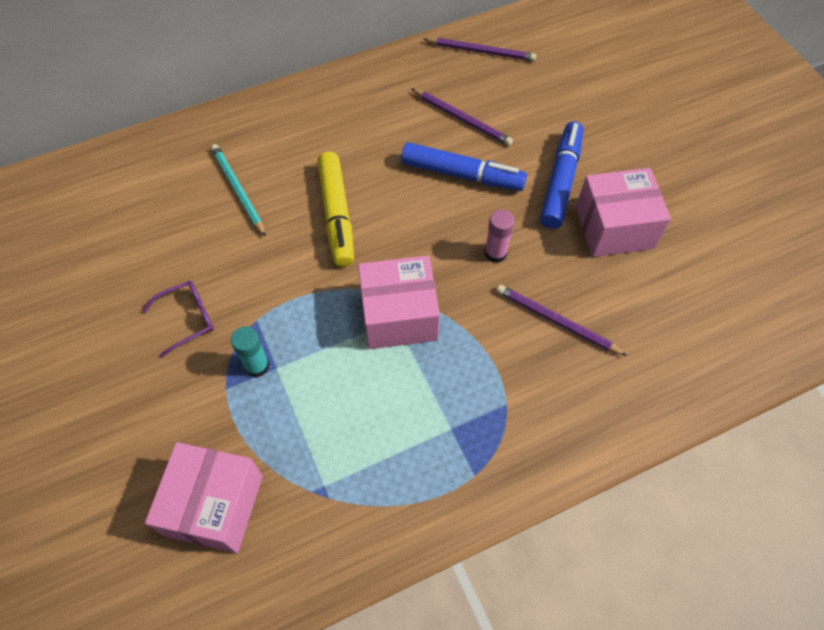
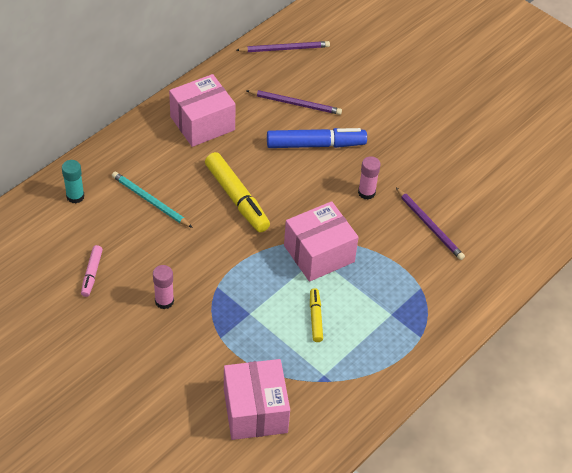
camera: 25 degrees left, 10 degrees down
purple glasses [142,281,214,357] -> pink glue stick [153,265,174,309]
turquoise glue stick [231,326,269,377] -> turquoise glue stick moved to [62,160,85,203]
purple pencil [496,285,628,356] -> purple pencil turned 135 degrees counterclockwise [396,188,465,260]
blue marker [540,121,583,229] -> none
pink box [576,168,671,257] -> pink box moved to [169,74,236,147]
none -> pink marker [81,245,103,297]
none -> yellow marker [310,288,323,342]

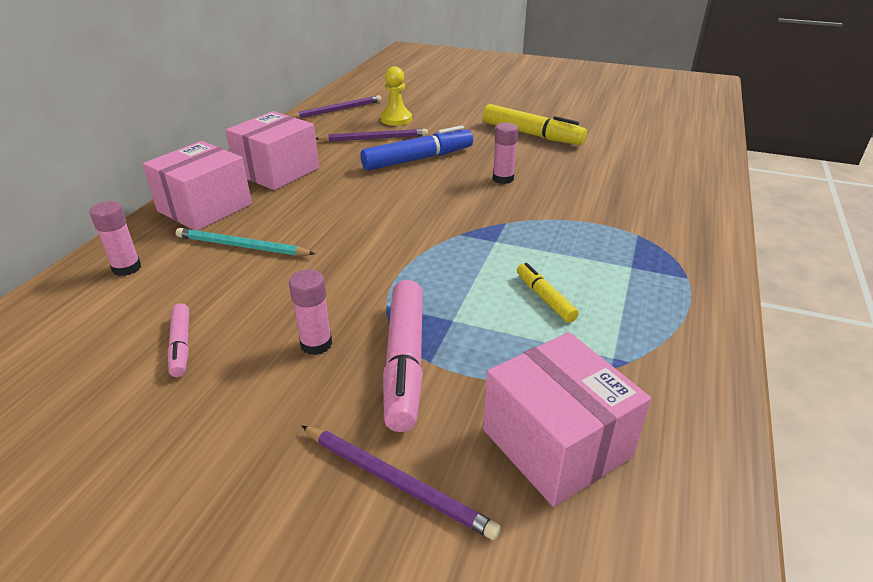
camera: 20 degrees left, 15 degrees down
turquoise glue stick [62,160,85,203] -> pink glue stick [89,201,141,276]
yellow marker [205,152,270,232] -> yellow marker moved to [482,104,587,145]
pink box [284,201,359,282] -> pink box moved to [142,141,252,231]
purple pencil [396,188,465,260] -> purple pencil moved to [302,426,501,540]
none -> yellow pawn [380,67,412,126]
none -> pink marker [383,280,423,432]

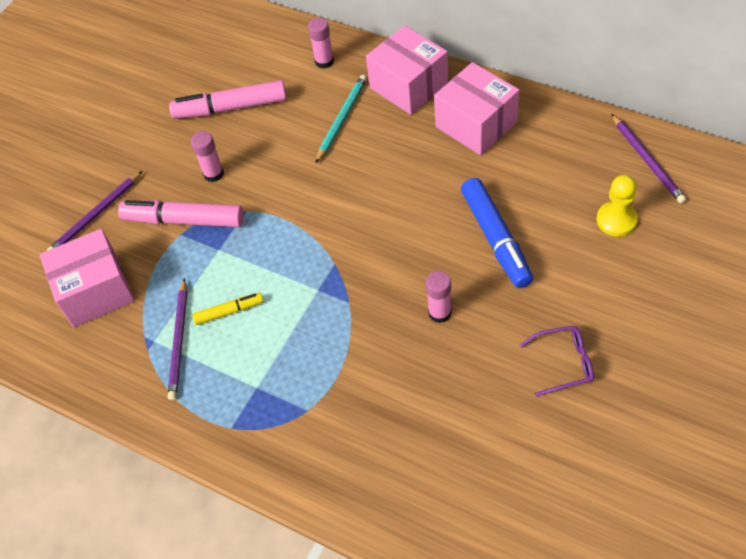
camera: 105 degrees right, 20 degrees up
pink marker [167,303,189,377] -> pink marker [169,80,287,119], size x1.87
purple pencil [316,129,428,142] -> purple pencil moved to [168,278,187,400]
yellow marker [482,104,587,145] -> purple glasses [520,326,594,396]

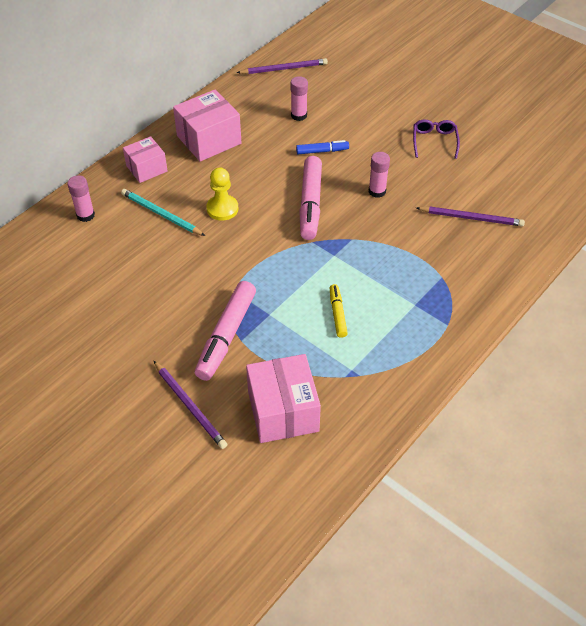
camera: 85 degrees left, 5 degrees down
purple pencil [168,278,187,400] -> purple pencil moved to [416,206,525,226]
pink marker [169,80,287,119] -> pink marker moved to [299,156,322,240]
pink glue stick [191,131,224,182] -> pink glue stick moved to [291,76,308,121]
pink box [366,25,448,115] -> pink box [123,136,168,183], size x0.63
blue marker [461,178,533,288] -> blue marker [296,140,349,154], size x0.53
yellow pawn [596,175,638,237] -> yellow pawn moved to [207,168,239,221]

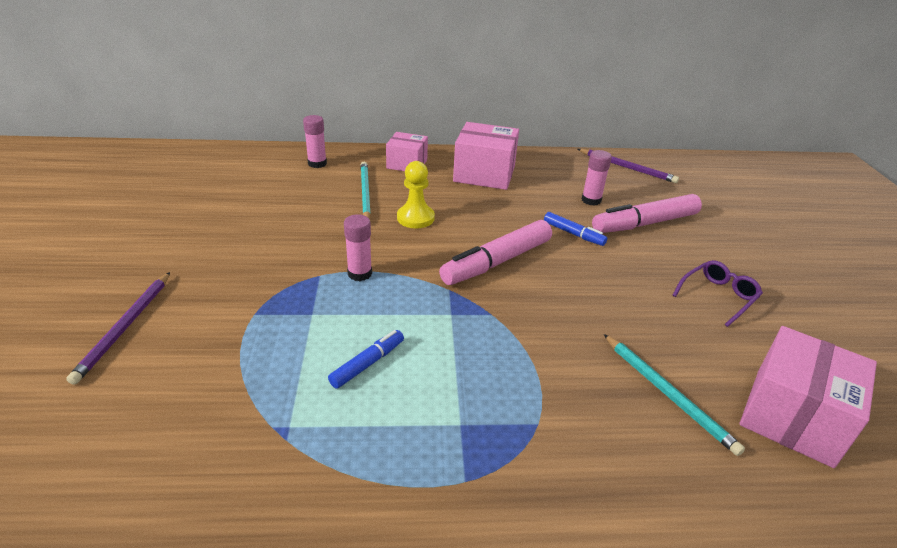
camera: 45 degrees right, 15 degrees down
pink marker [195,281,256,381] -> pink marker moved to [592,194,702,233]
pink box [246,354,321,443] -> pink box moved to [740,326,877,468]
yellow marker [330,284,348,338] -> blue marker [328,330,404,389]
pink glue stick [369,152,390,198] -> pink glue stick moved to [344,214,372,281]
purple pencil [416,206,525,226] -> turquoise pencil [604,334,745,456]

